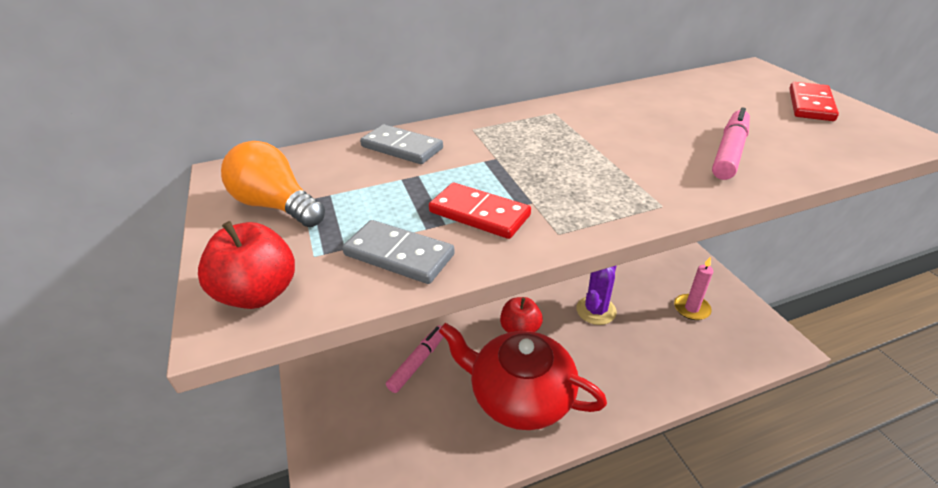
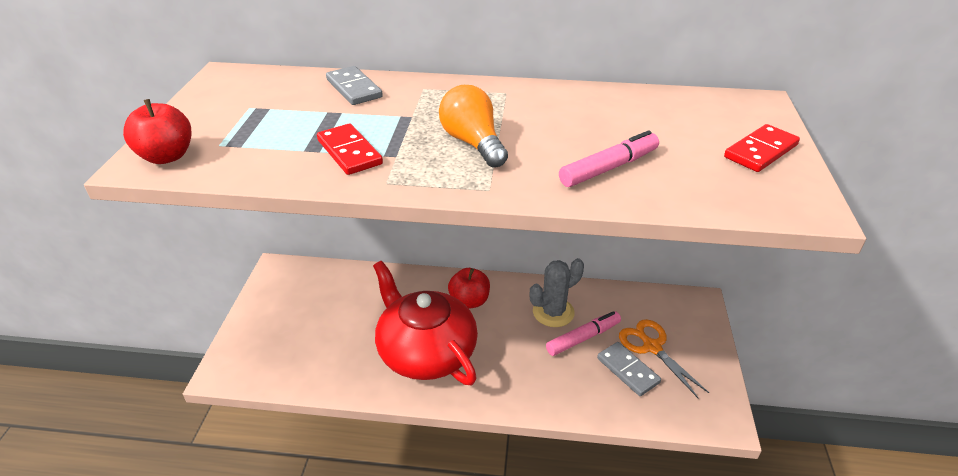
camera: 25 degrees right, 0 degrees up
orange light bulb [221,141,325,227] -> orange light bulb moved to [439,85,508,168]
grey domino [342,220,455,284] -> grey domino moved to [597,342,661,396]
pink marker [386,325,443,393] -> pink marker moved to [546,311,621,356]
purple cactus [576,265,617,325] -> grey cactus [530,258,584,327]
pink candle [674,257,713,320] -> orange scissors [619,319,709,398]

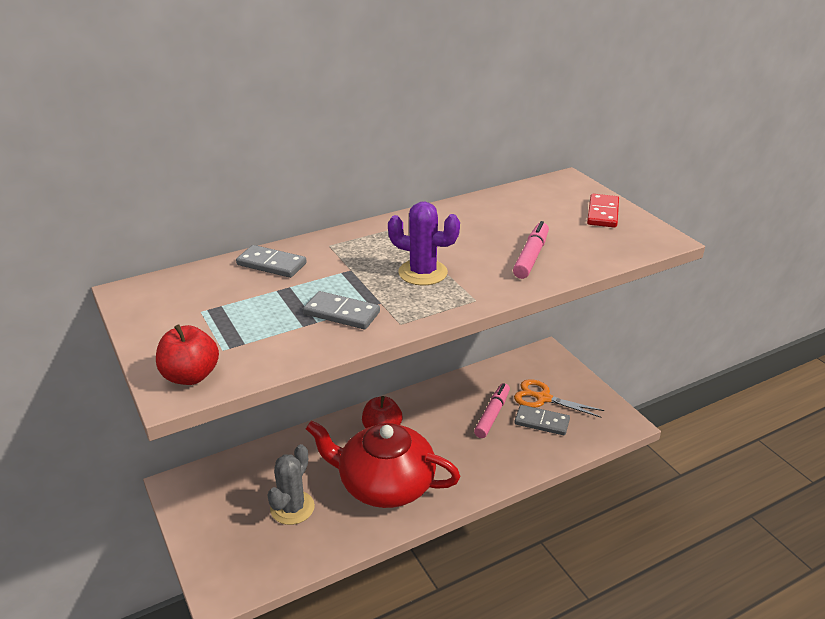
camera: 35 degrees left, 5 degrees down
red domino [317,123,383,175] -> grey domino [303,291,380,329]
orange light bulb [439,85,508,168] -> purple cactus [388,202,460,286]
grey cactus [530,258,584,327] -> grey cactus moved to [267,444,315,525]

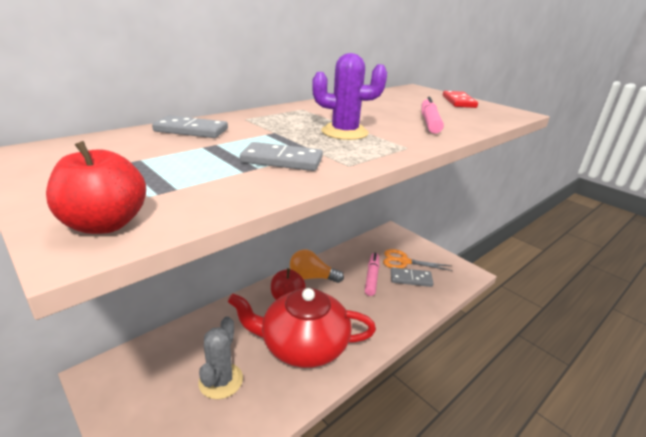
camera: 15 degrees left, 5 degrees down
none -> orange light bulb [290,250,344,283]

